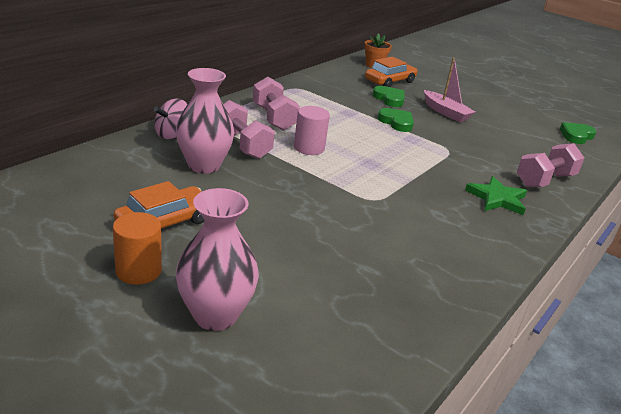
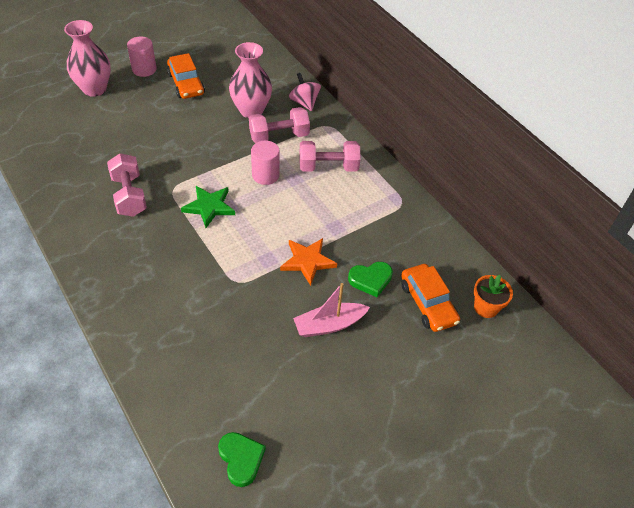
camera: 110 degrees right, 20 degrees up
orange cylinder [113,212,162,285] -> pink cylinder [127,36,157,77]
green heart [378,108,414,132] -> orange star [280,238,337,286]
green star [465,176,527,215] -> green star moved to [181,186,235,228]
pink dumbbell [517,143,584,187] -> pink dumbbell moved to [107,153,147,217]

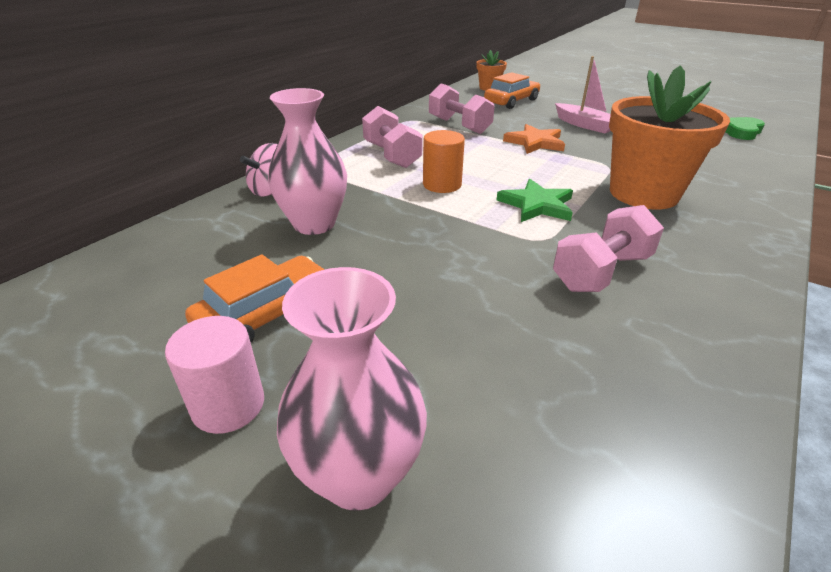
camera: 110 degrees left, 15 degrees down
pink dumbbell [249,107,310,143] -> pink dumbbell moved to [429,83,495,134]
pink cylinder [251,140,280,185] -> orange cylinder [423,130,465,193]
green heart [348,262,393,297] -> none
none -> orange flower pot [609,65,730,209]

